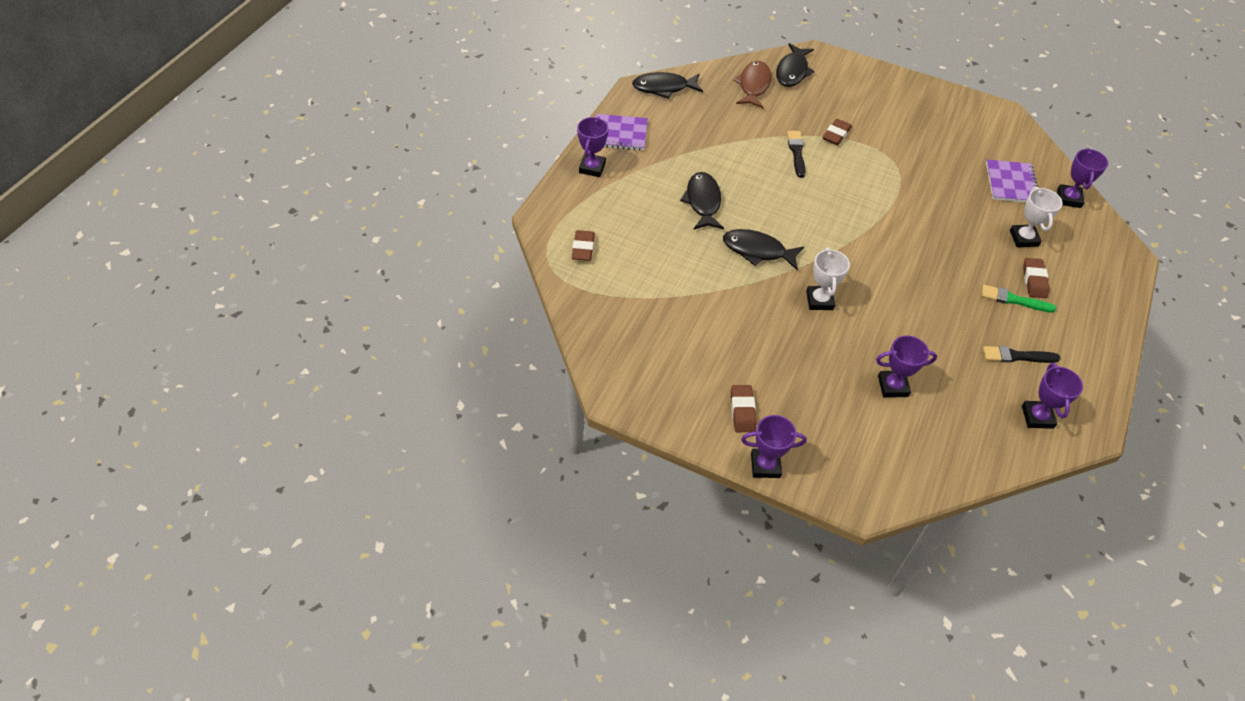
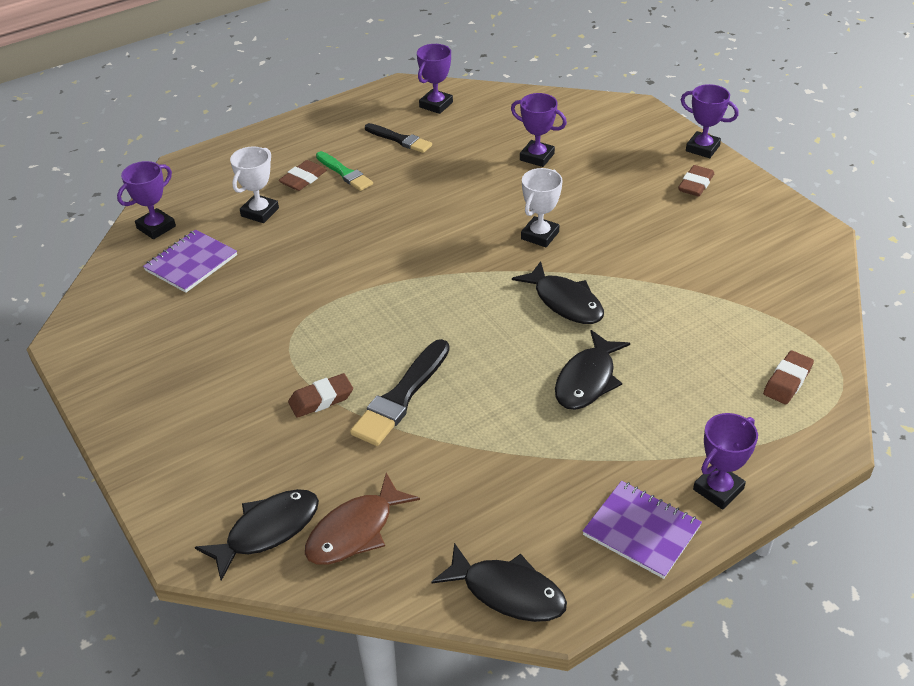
camera: 145 degrees left, 10 degrees down
black brush [787,131,806,178] -> black brush [350,339,450,446], size x1.53

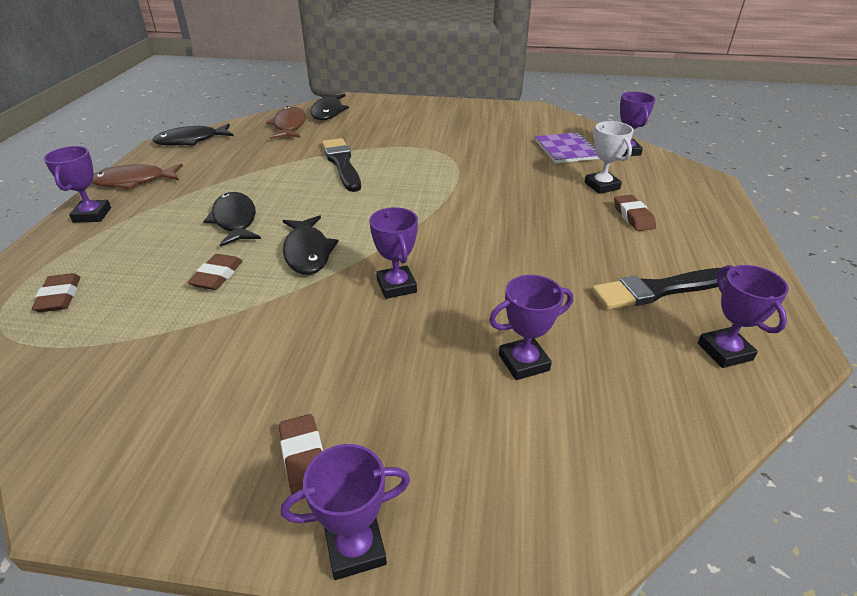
camera: 130 degrees right, 5 degrees down
brown eraser [288,373,353,418] -> brown eraser moved to [187,254,242,290]
green brush [316,151,373,191] -> none
black brush [365,123,432,153] -> black brush [591,268,728,310], size x1.53
black fish [512,261,604,324] -> black fish turned 105 degrees counterclockwise [283,215,339,275]
white trophy [521,168,563,247] -> purple trophy [369,207,418,299]
purple notebook [583,481,702,579] -> brown fish [92,163,183,189]

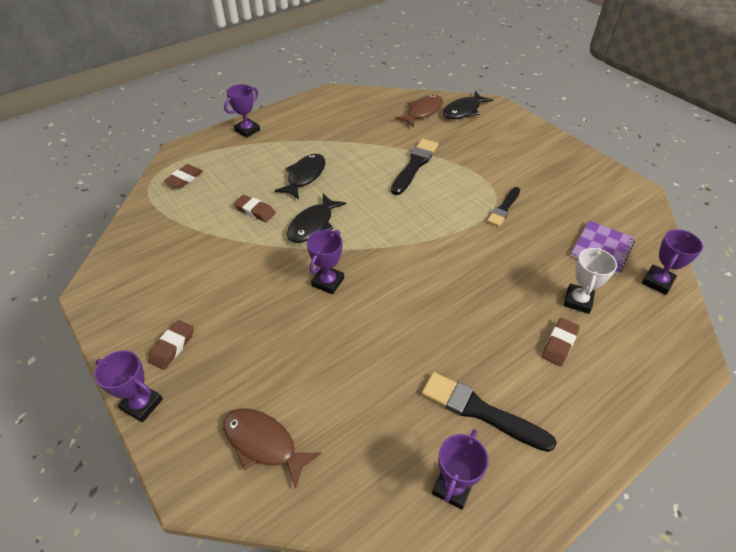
camera: 45 degrees right, 10 degrees up
brown fish [92,163,183,189] -> brown fish moved to [223,408,321,489]
black fish [152,123,234,146] -> none
brown eraser [187,254,242,290] -> brown eraser turned 60 degrees clockwise [234,195,276,222]
purple trophy [489,275,573,380] -> none
none -> black brush [487,187,520,227]

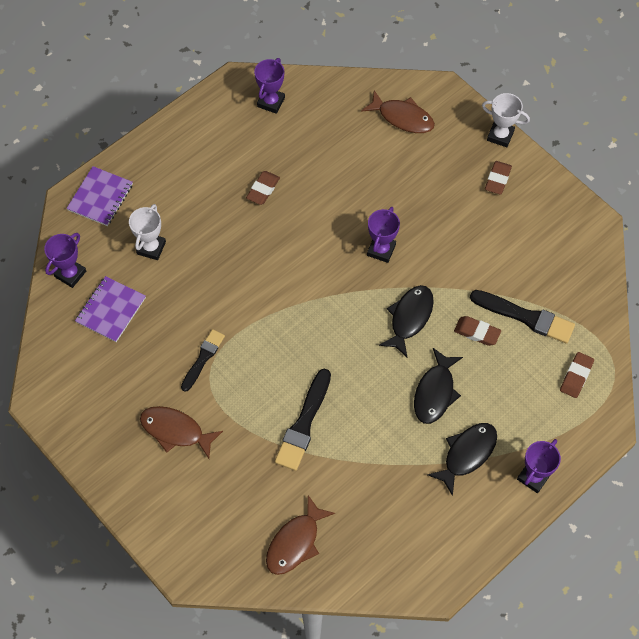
camera: 175 degrees right, 15 degrees up
purple trophy [94,350,163,422] -> white trophy [482,93,530,147]
black brush [421,372,557,452] -> black brush moved to [470,290,575,344]
black fish [443,91,493,119] -> black fish moved to [427,423,497,496]
brown eraser [542,318,580,366] -> brown eraser moved to [246,171,280,205]
none -> purple notebook [66,166,133,226]
none -> brown fish [140,406,223,459]

